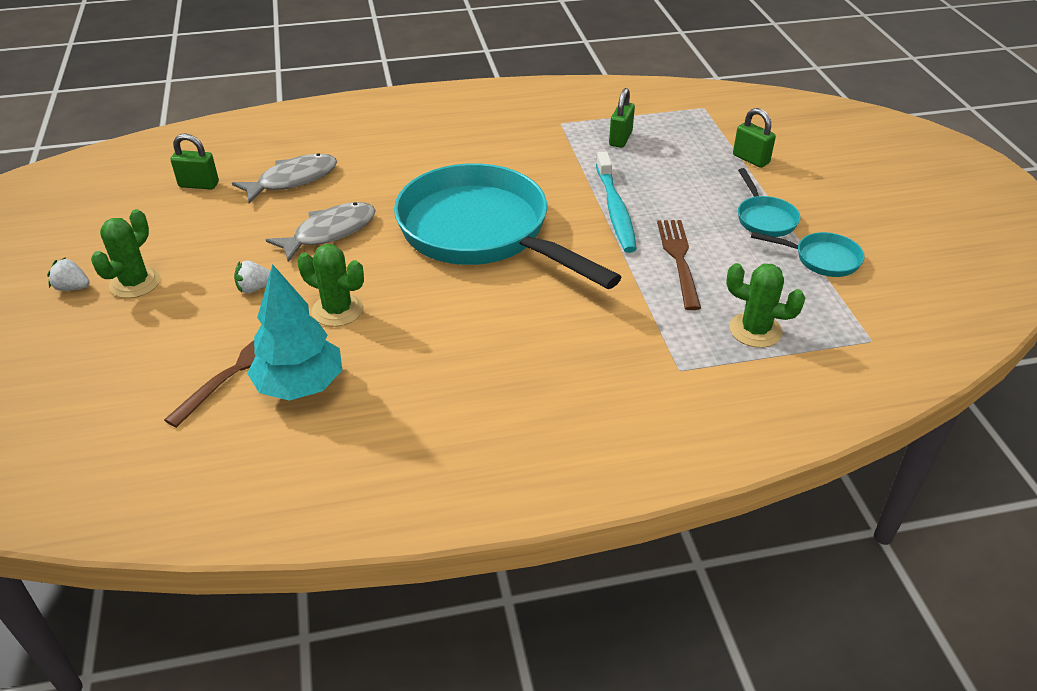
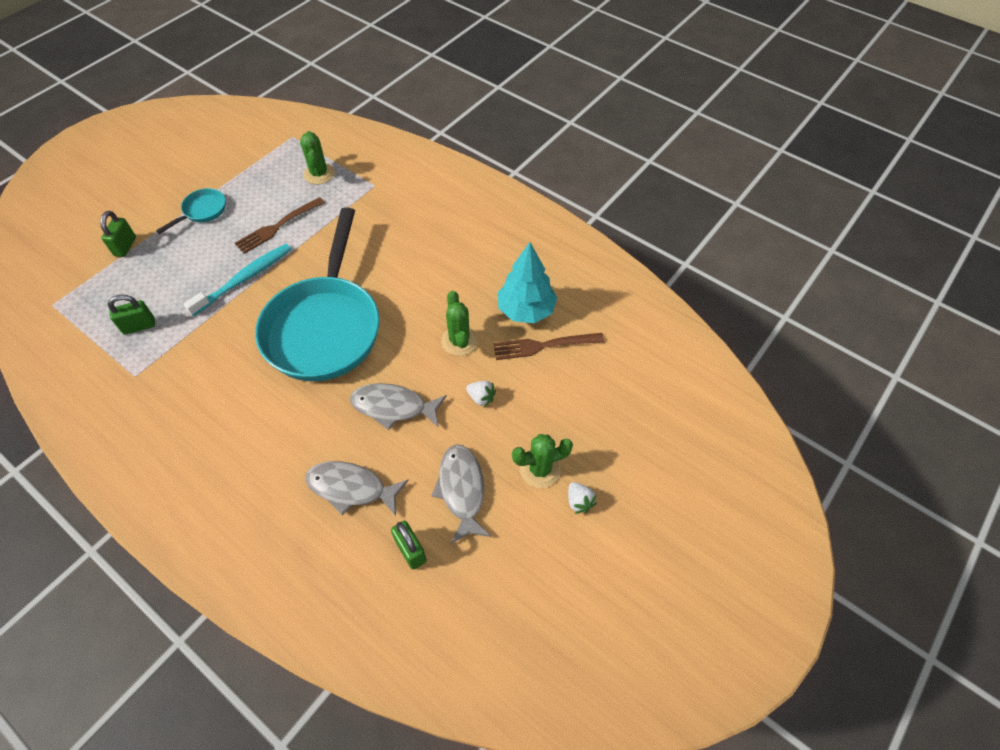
camera: 130 degrees left, 15 degrees up
turquoise pan [751,232,865,277] -> none
none -> grey fish [431,445,491,544]

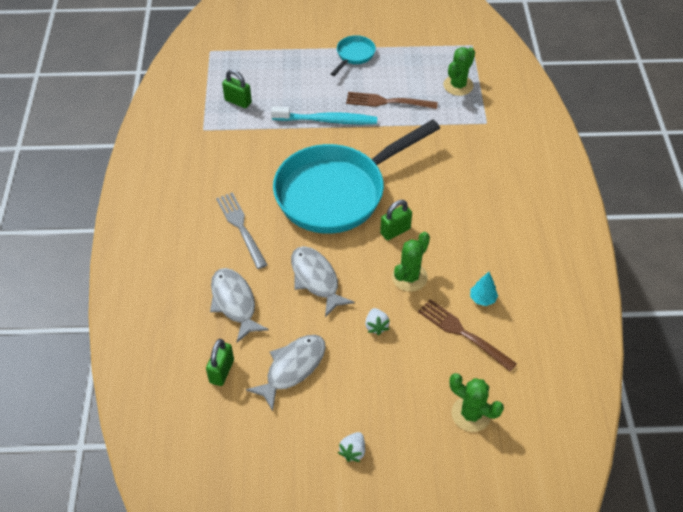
camera: 50 degrees right, 5 degrees down
green padlock [100,211,136,257] -> green padlock moved to [380,200,412,240]
turquoise pan [156,188,226,234] -> turquoise pan turned 60 degrees counterclockwise [331,35,376,76]
turquoise tree [498,242,557,323] -> turquoise tree [470,272,498,306], size x0.47
green cactus [512,434,573,488] -> green cactus moved to [449,373,504,432]
none -> grey fork [216,192,267,269]

